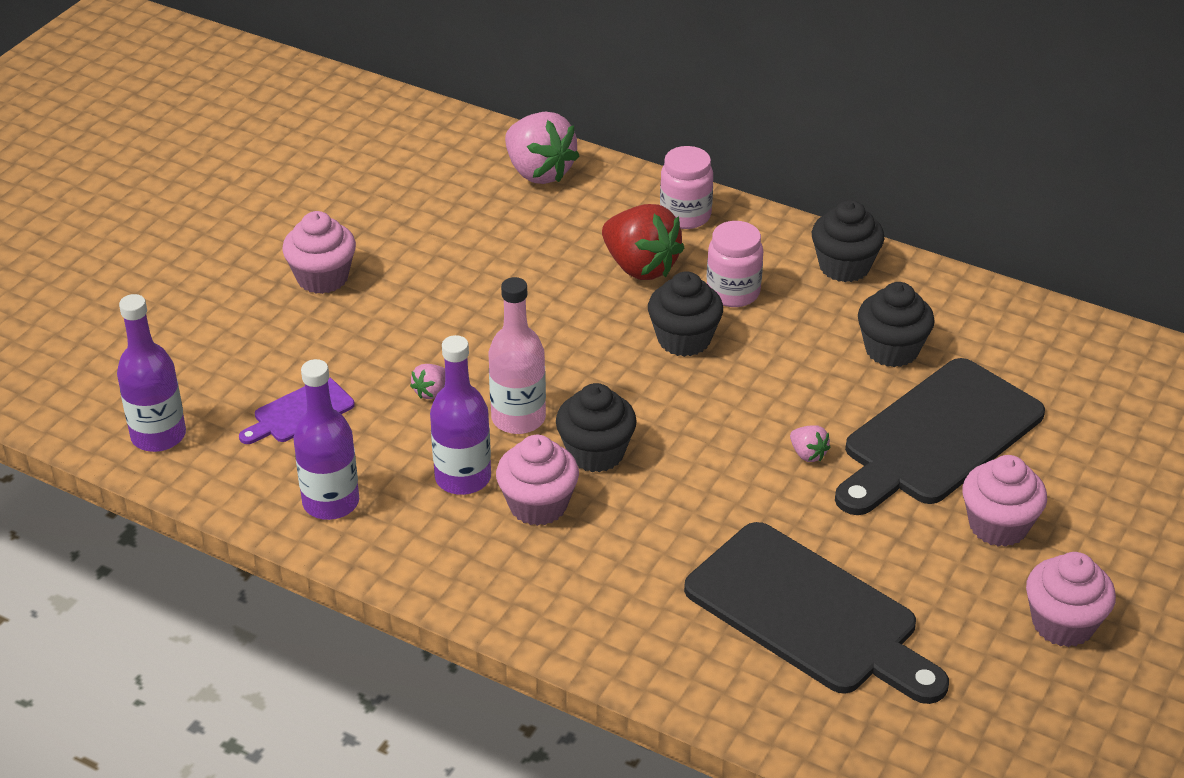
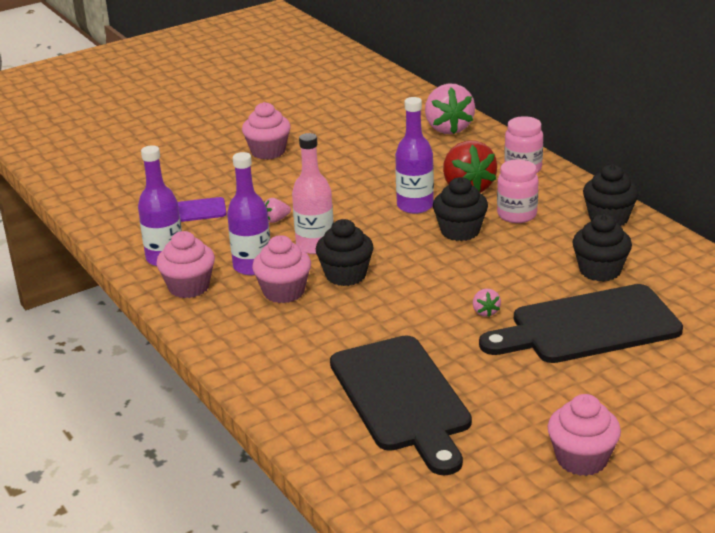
camera: 30 degrees right, 10 degrees down
purple bottle [117,294,186,452] -> purple bottle moved to [395,97,434,214]
pink cupcake [962,455,1047,547] -> pink cupcake moved to [156,231,215,298]

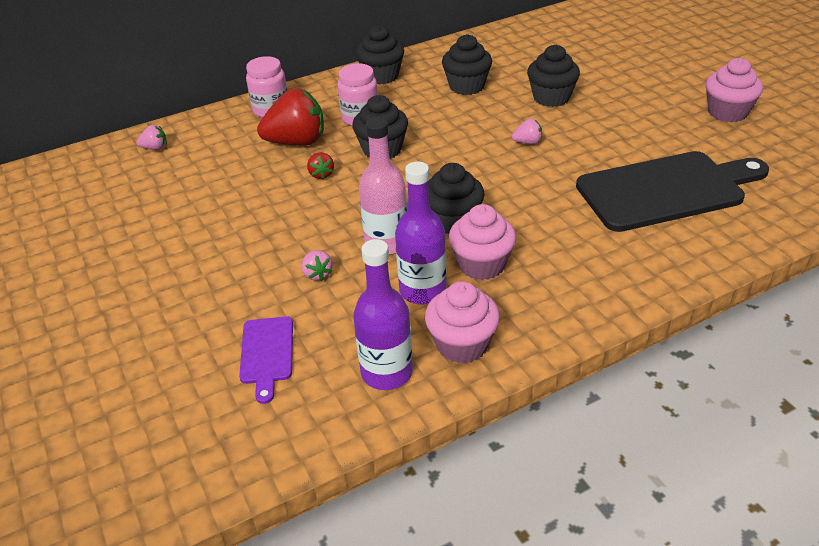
camera: 85 degrees left, 10 degrees up
pink cupcake [242,102,291,159] -> none
purple bottle [395,97,434,214] -> red strawberry [307,152,334,179]
pink strawberry [425,83,475,134] -> pink strawberry [137,125,167,150], size x0.45
black cutting board [479,284,683,363] -> black cupcake [527,45,580,107]

